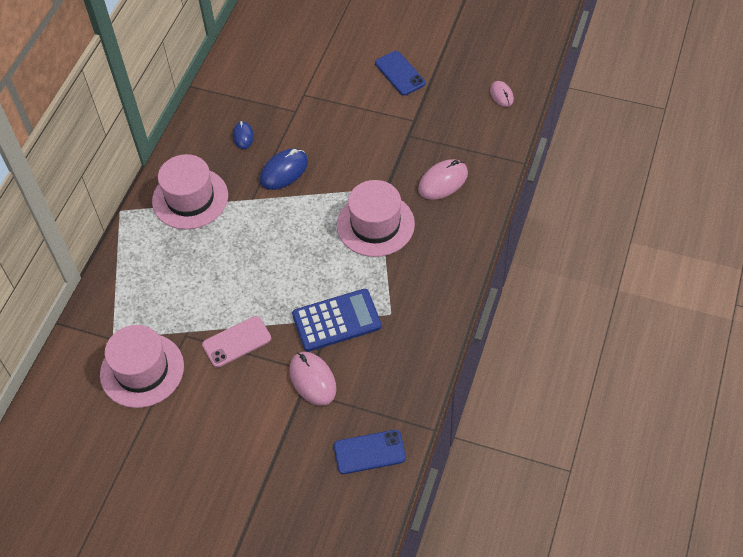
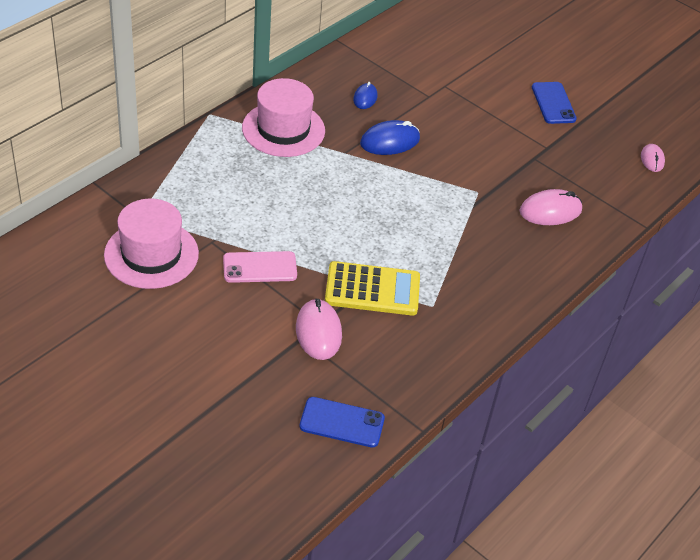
camera: 15 degrees right, 10 degrees down
blue calculator [292,289,382,352] -> yellow calculator [325,261,420,316]
pink hat [337,180,415,257] -> none

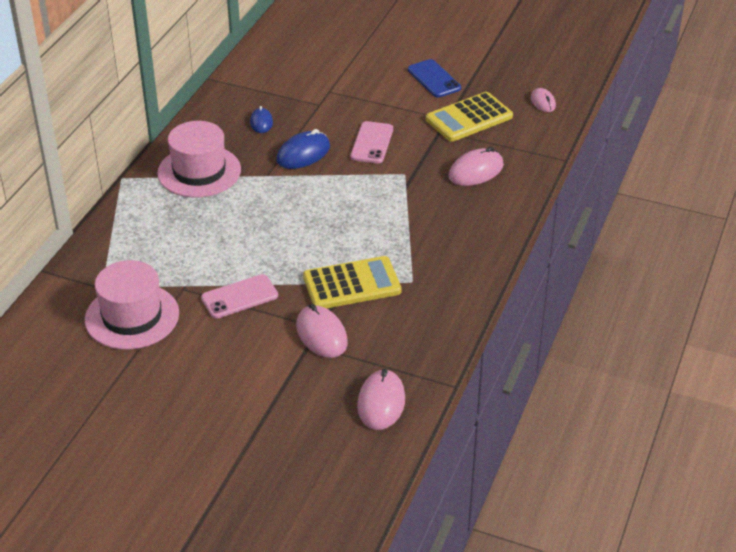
camera: 15 degrees left, 5 degrees down
blue phone [300,397,385,448] -> pink mouse [357,369,405,430]
none -> pink phone [350,121,393,163]
none -> yellow calculator [426,92,513,142]

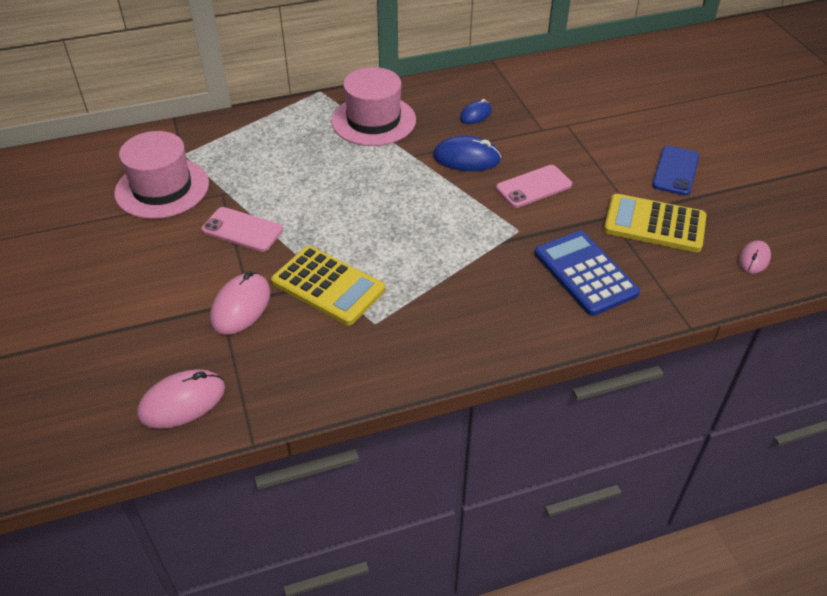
camera: 50 degrees right, 5 degrees up
pink mouse [449,147,504,186] -> blue calculator [535,231,640,316]

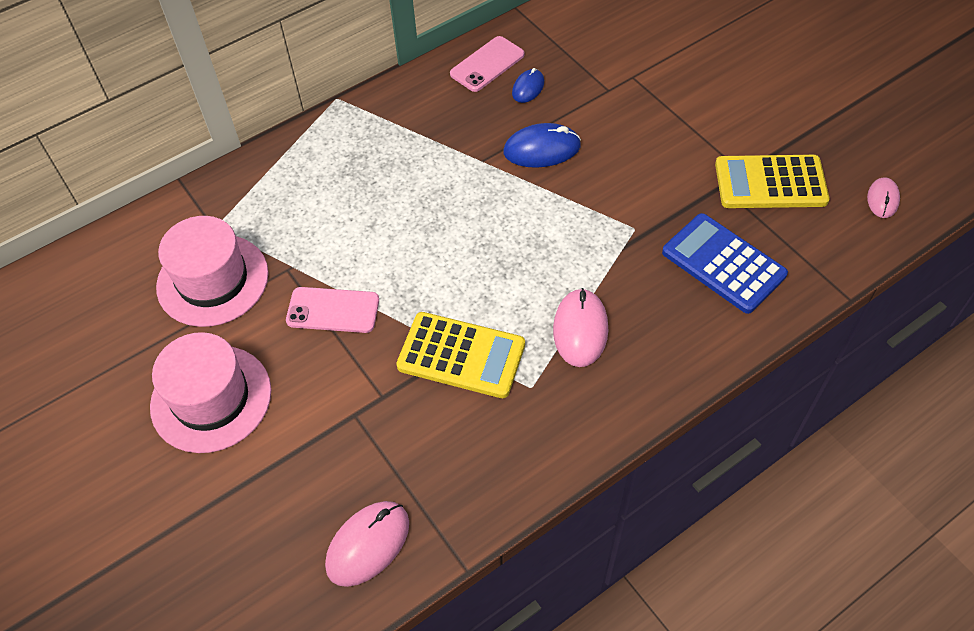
camera: 15 degrees left, 10 degrees up
pink mouse [210,271,270,335] -> pink mouse moved to [553,288,608,367]
pink hat [331,67,416,146] -> pink hat moved to [150,332,271,453]
pink phone [496,165,572,208] -> pink phone moved to [450,36,525,92]
blue phone [652,146,699,196] -> none

